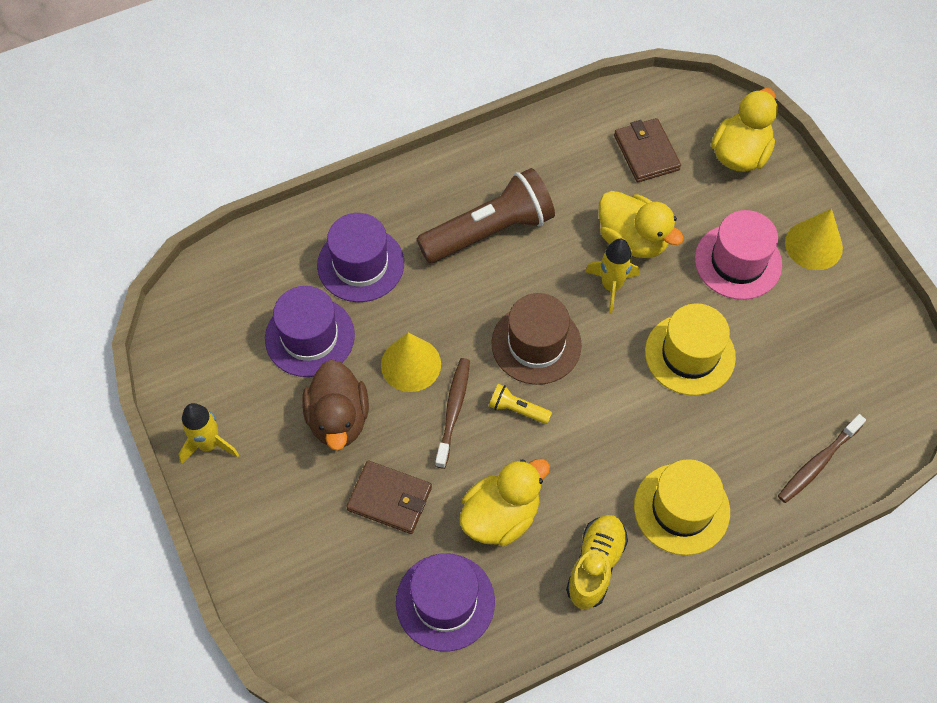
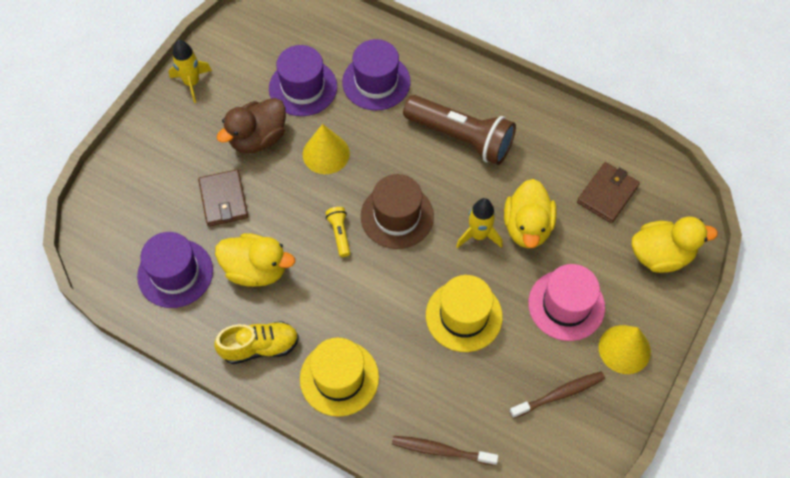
camera: 55 degrees right, 0 degrees up
brown toothbrush [435,358,470,469] -> brown toothbrush moved to [510,371,605,419]

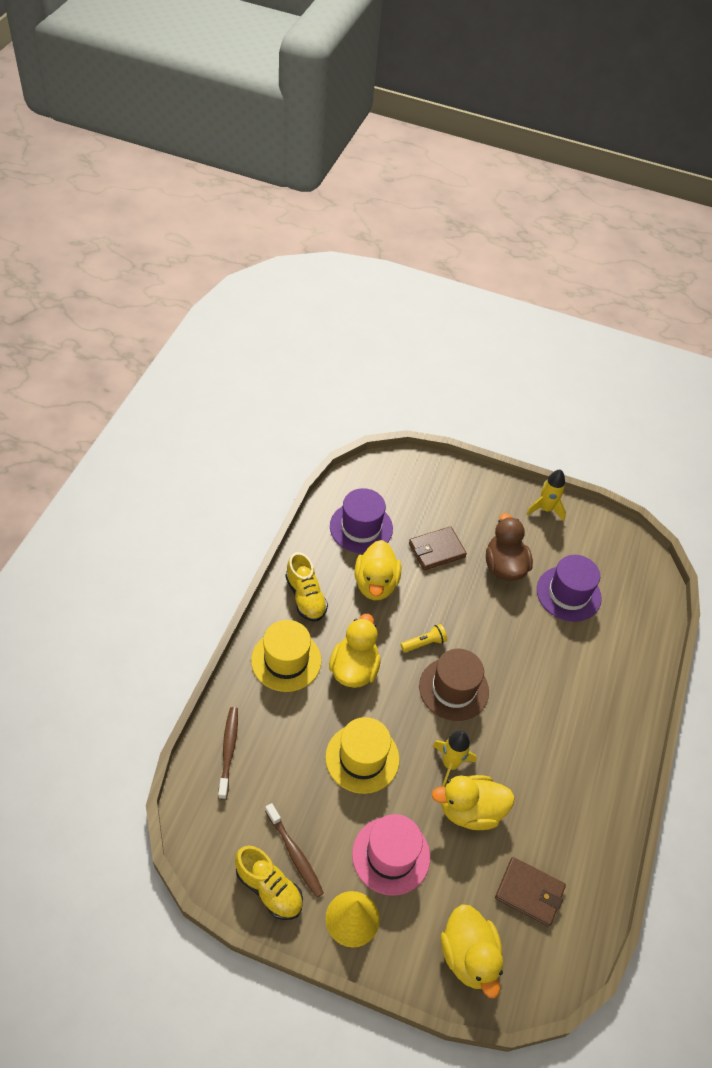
camera: 75 degrees right, 10 degrees down
brown duck [217,98,286,153] -> brown duck turned 45 degrees clockwise [486,513,533,581]
yellow cone [303,124,350,174] -> none
purple hat [342,39,411,110] -> none
brown flashlight [403,95,516,165] -> none
none -> yellow shoe [235,846,303,920]
none -> yellow duck [329,614,381,688]

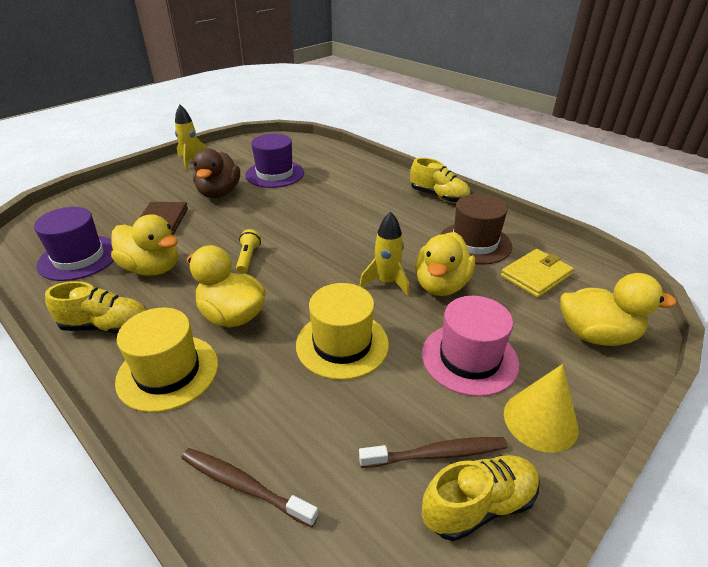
camera: 60 degrees left, 15 degrees down
brown hat [419,649,489,721] -> brown hat moved to [441,194,512,264]
brown duck [486,513,533,581] -> brown duck turned 105 degrees counterclockwise [193,148,240,198]
brown wallet [495,857,566,927] -> yellow wallet [501,249,574,298]
none -> yellow shoe [410,158,471,203]

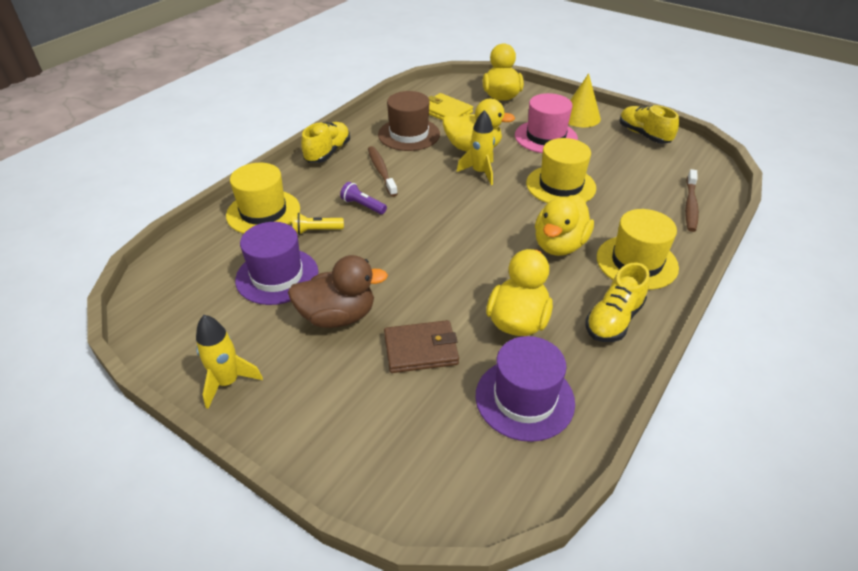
camera: 100 degrees left, 5 degrees up
yellow shoe [45,281,146,334] -> yellow shoe turned 135 degrees counterclockwise [585,263,650,342]
yellow flashlight [236,229,261,274] -> yellow flashlight moved to [293,213,344,235]
brown toothbrush [359,437,507,468] -> brown toothbrush moved to [368,146,398,197]
none -> yellow hat [226,163,300,234]
none -> purple flashlight [340,182,387,214]

